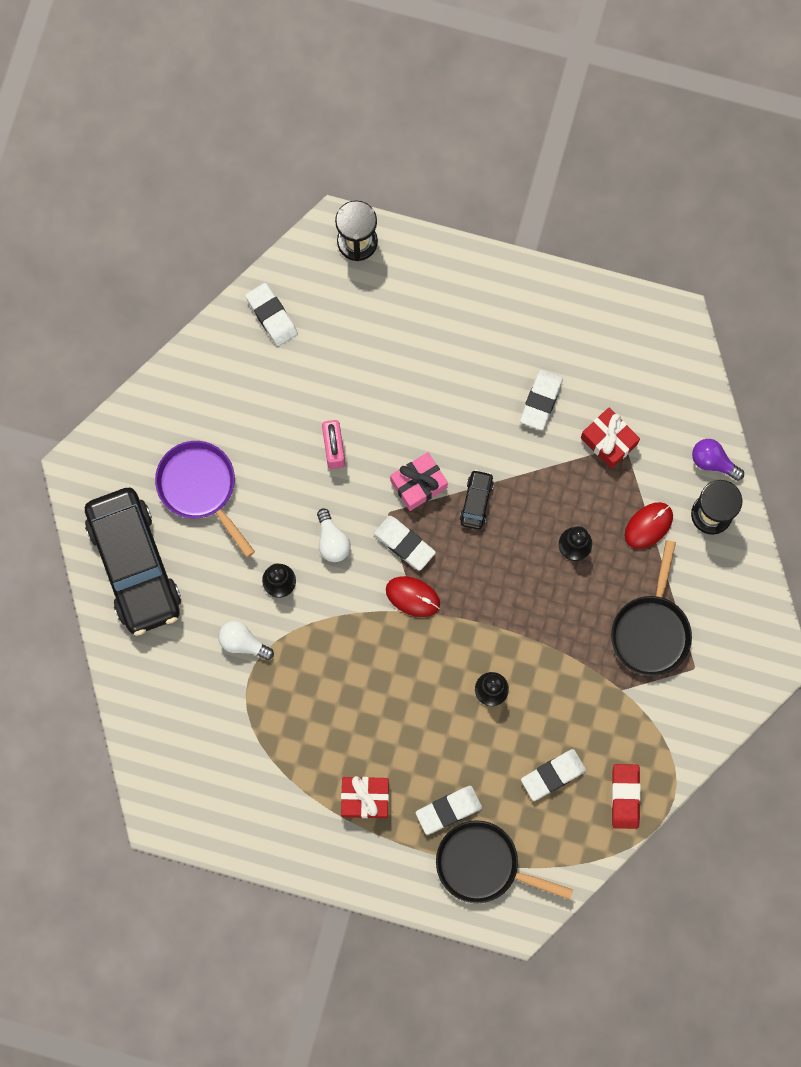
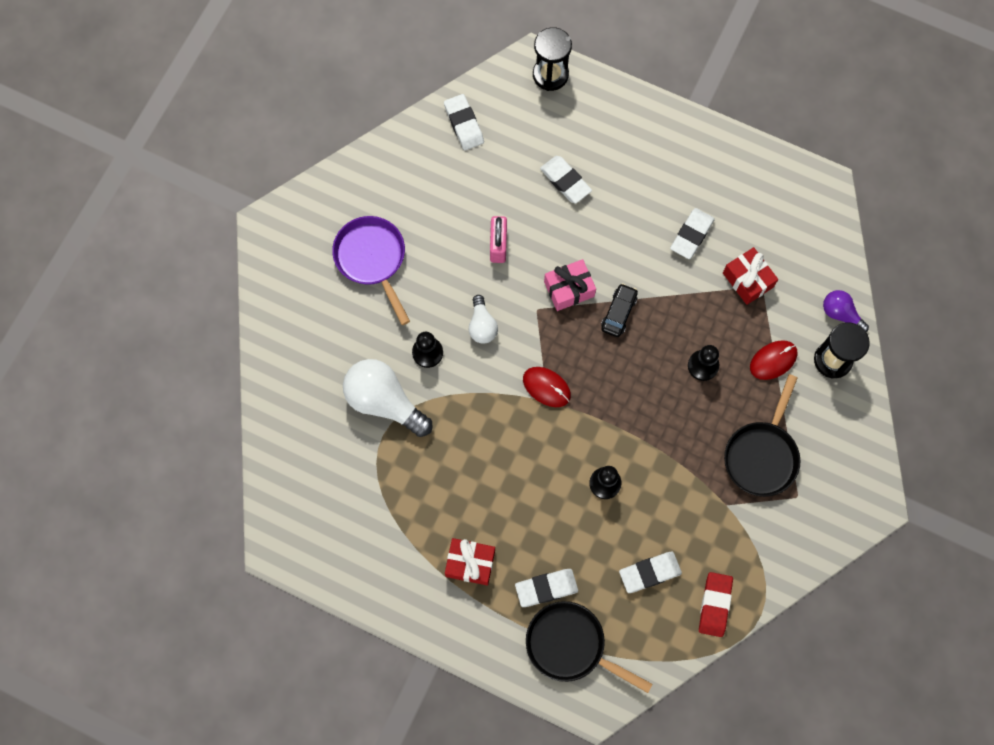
camera: 10 degrees right, 5 degrees down
black car [85,488,181,636] -> none
white light bulb [218,621,274,660] -> white light bulb [343,359,432,437], size x1.84
white eraser [374,516,436,571] -> white eraser moved to [540,156,592,203]

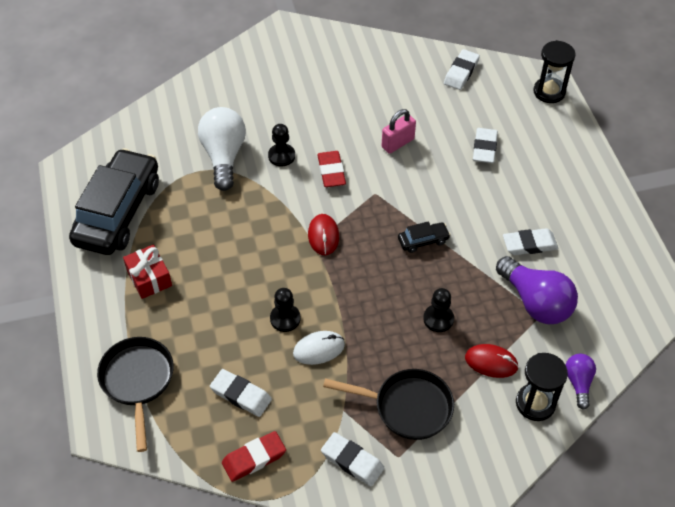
camera: 50 degrees right, 20 degrees down
purple pan [332,216,410,325] -> none
white light bulb [469,295,498,344] -> red eraser [317,151,346,187]
white eraser [515,569,578,607] -> white eraser moved to [321,432,384,486]
pink gift [544,259,596,311] -> none
red gift [723,247,778,305] -> purple light bulb [496,256,578,324]
black pan [724,374,801,497] -> black pan turned 150 degrees counterclockwise [323,369,454,440]
none -> black car [69,148,159,255]
none -> white mouse [293,331,345,365]

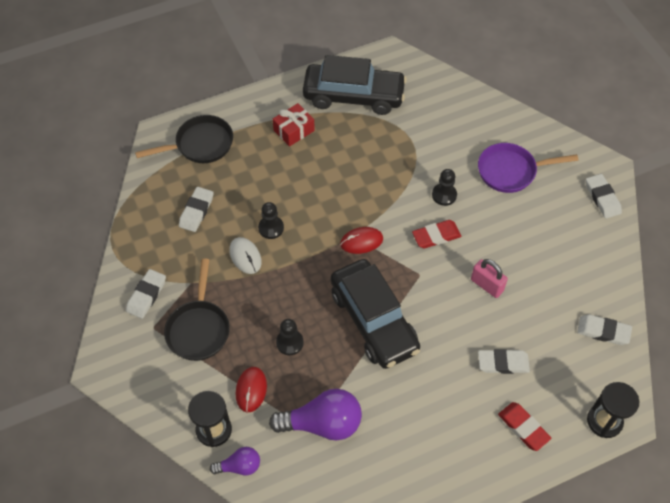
camera: 80 degrees right, 5 degrees up
white light bulb [198,107,246,191] -> none
red eraser [222,431,286,482] -> red eraser moved to [498,402,551,451]
black car [398,221,451,253] -> black car [331,259,420,369], size x2.45
purple light bulb [496,256,578,324] -> purple light bulb turned 135 degrees counterclockwise [269,389,362,441]
white eraser [503,228,558,255] -> white eraser moved to [586,174,622,219]
none -> purple pan [478,143,578,193]

